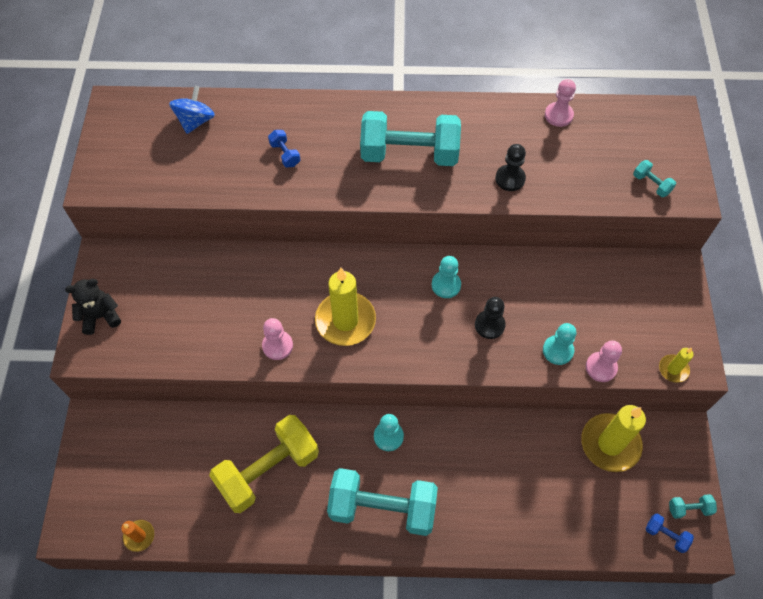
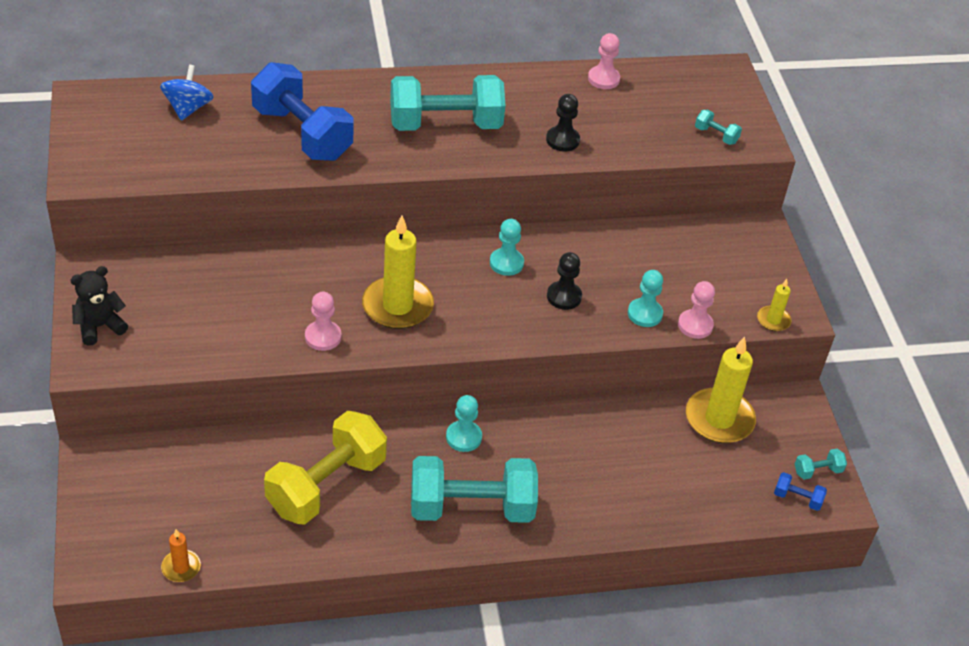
camera: 15 degrees left, 15 degrees down
blue dumbbell [268,130,300,167] -> blue dumbbell [251,62,354,161], size x2.49

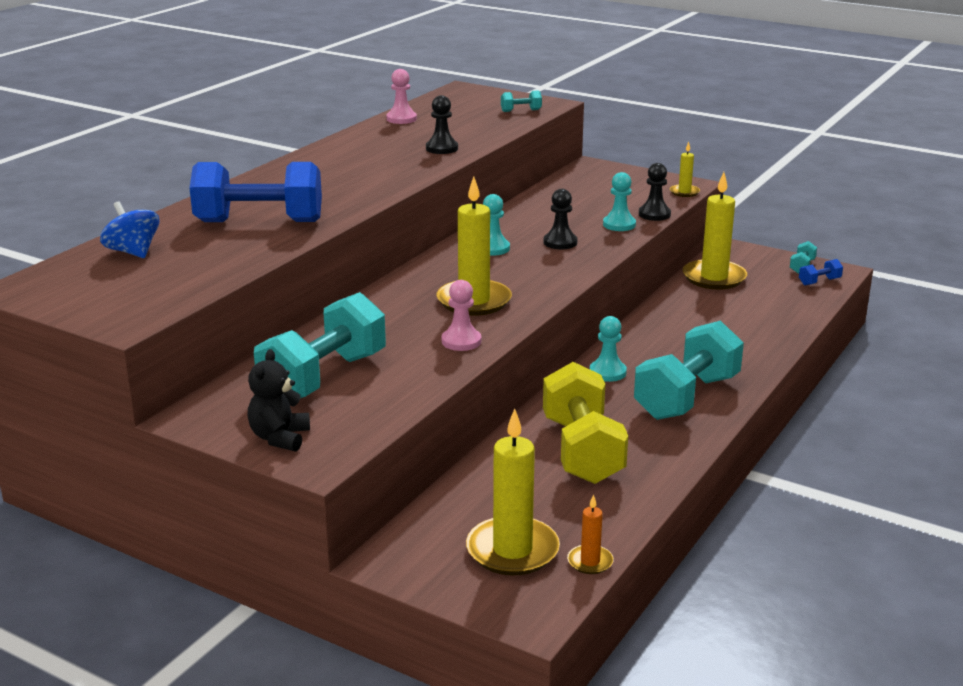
camera: 45 degrees left, 20 degrees down
turquoise dumbbell [390,75,505,131] -> turquoise dumbbell moved to [254,292,386,398]
pink pawn [678,281,715,339] -> black pawn [639,163,671,221]
none -> yellow candle [466,409,560,575]

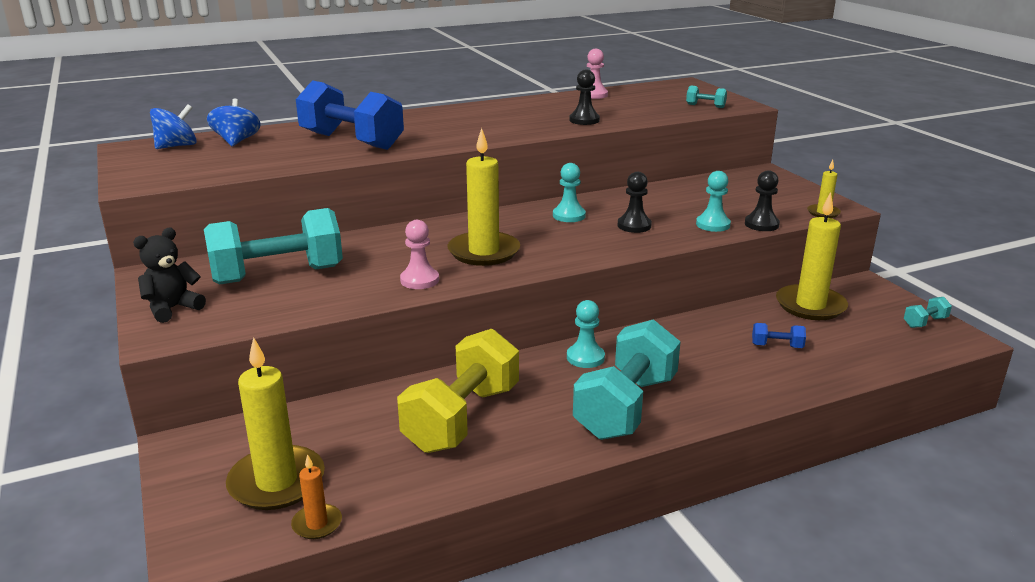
camera: 35 degrees right, 0 degrees up
turquoise dumbbell [634,321,744,420] -> turquoise dumbbell turned 45 degrees counterclockwise [573,319,681,440]
blue dumbbell [799,259,843,285] -> blue dumbbell moved to [752,323,806,348]
none -> blue spinning top [150,104,197,149]

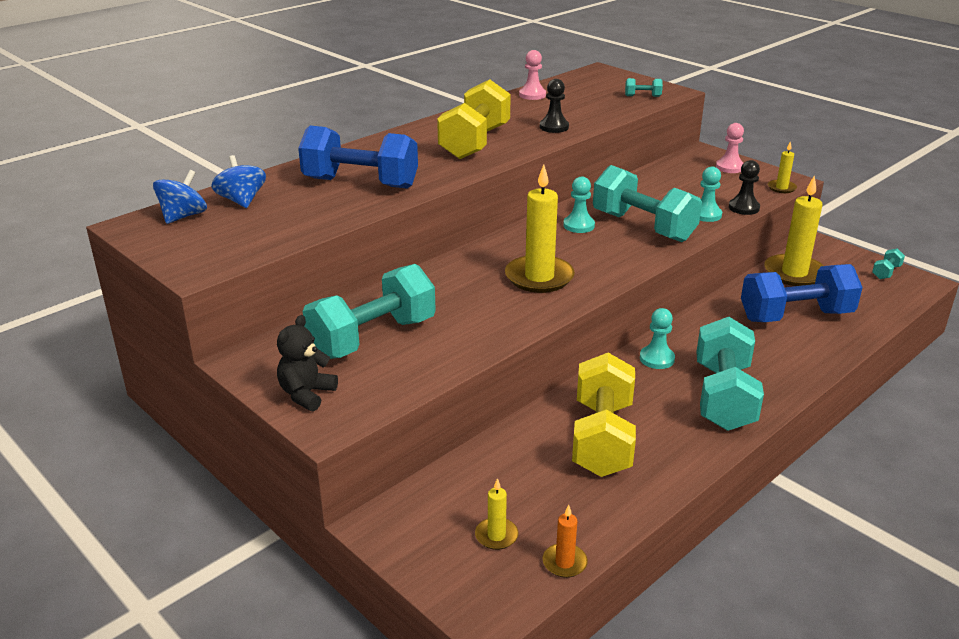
camera: 20 degrees left, 5 degrees up
yellow candle [226,337,325,510] -> yellow candle [475,478,518,550], size x0.49
pink pawn [400,220,439,289] -> pink pawn moved to [716,123,744,173]
black pawn [618,172,652,233] -> turquoise dumbbell [593,165,702,242]
blue dumbbell [752,323,806,348] -> blue dumbbell [741,264,863,322], size x2.49
none -> yellow dumbbell [437,79,511,159]

